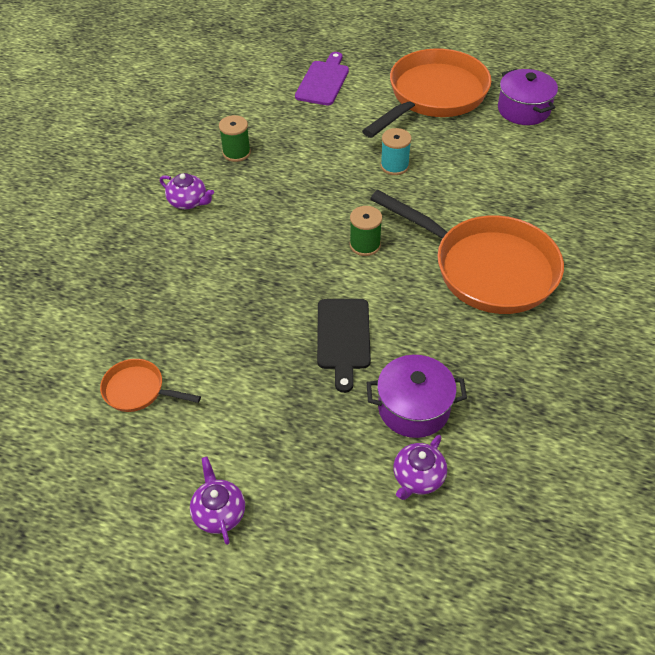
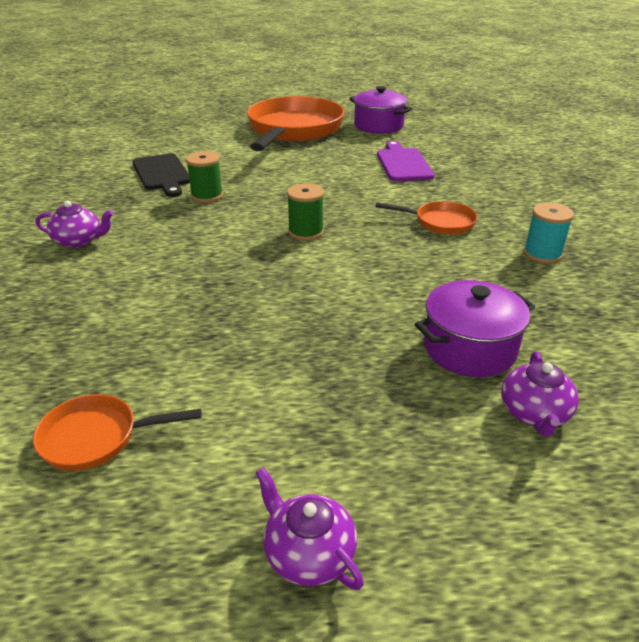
camera: 25 degrees left, 15 degrees down
green spool [219,115,251,162] -> green spool moved to [186,151,223,203]
purple cutting board [295,52,349,105] -> purple cutting board moved to [377,141,435,181]
black cutting board [317,299,371,393] -> black cutting board moved to [132,153,190,197]
orange pan [370,190,564,314] -> orange pan [375,201,478,235], size x0.45
turquoise spool [380,128,412,175] -> turquoise spool moved to [523,203,574,264]

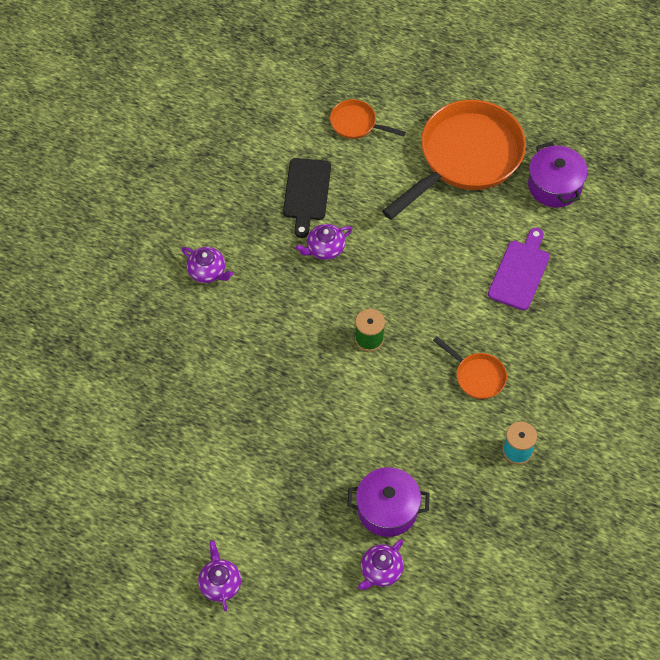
camera: 30 degrees right, 25 degrees up
orange pan [33,394,202,471] -> orange pan moved to [330,99,406,139]
green spool [186,151,223,203] -> purple teapot [295,224,352,260]

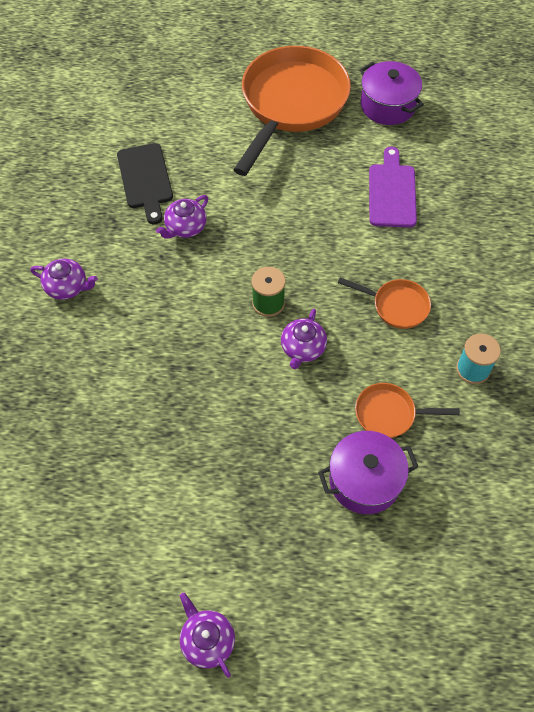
camera: 20 degrees left, 0 degrees up
orange pan [330,99,406,139] -> orange pan moved to [355,383,460,438]
purple teapot [358,539,404,590] -> purple teapot moved to [281,309,327,369]

